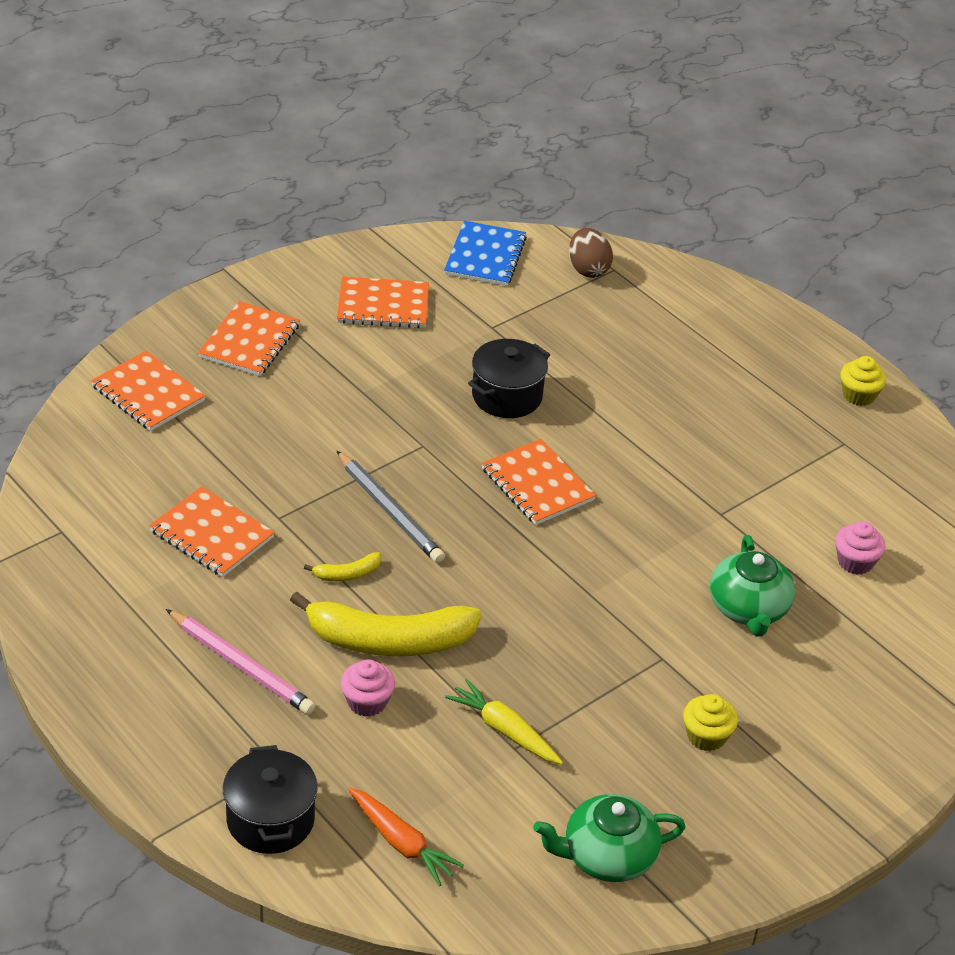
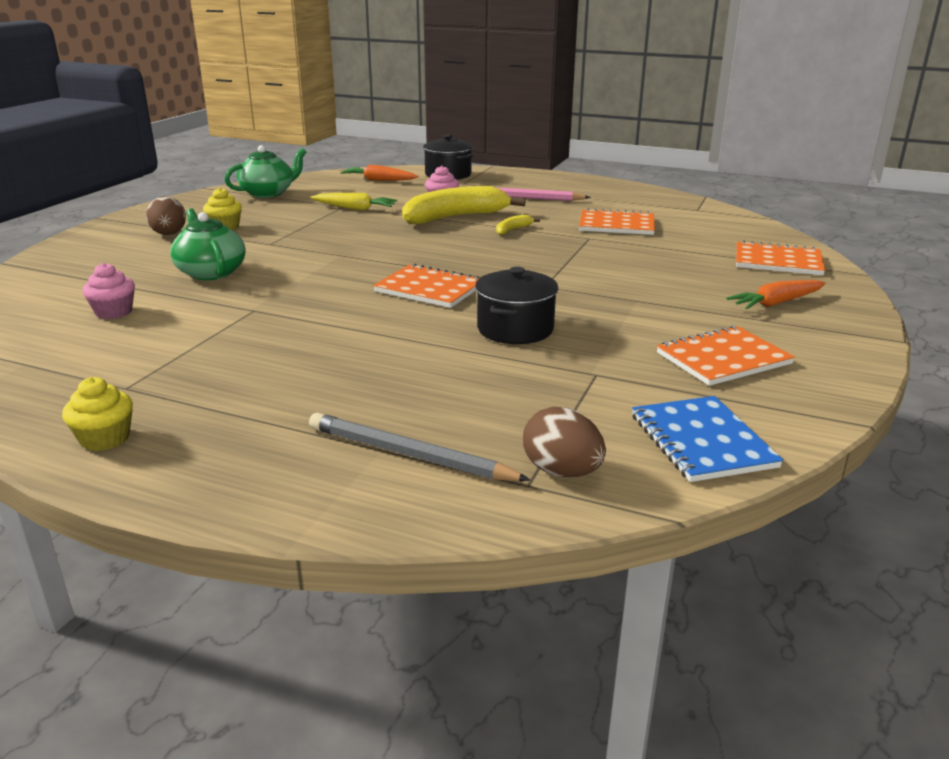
camera: 155 degrees right, 15 degrees down
orange notebook [198,301,300,376] -> orange carrot [726,280,826,309]
grey pencil [336,450,445,563] -> grey pencil moved to [309,413,530,481]
none -> brown egg [146,196,186,235]

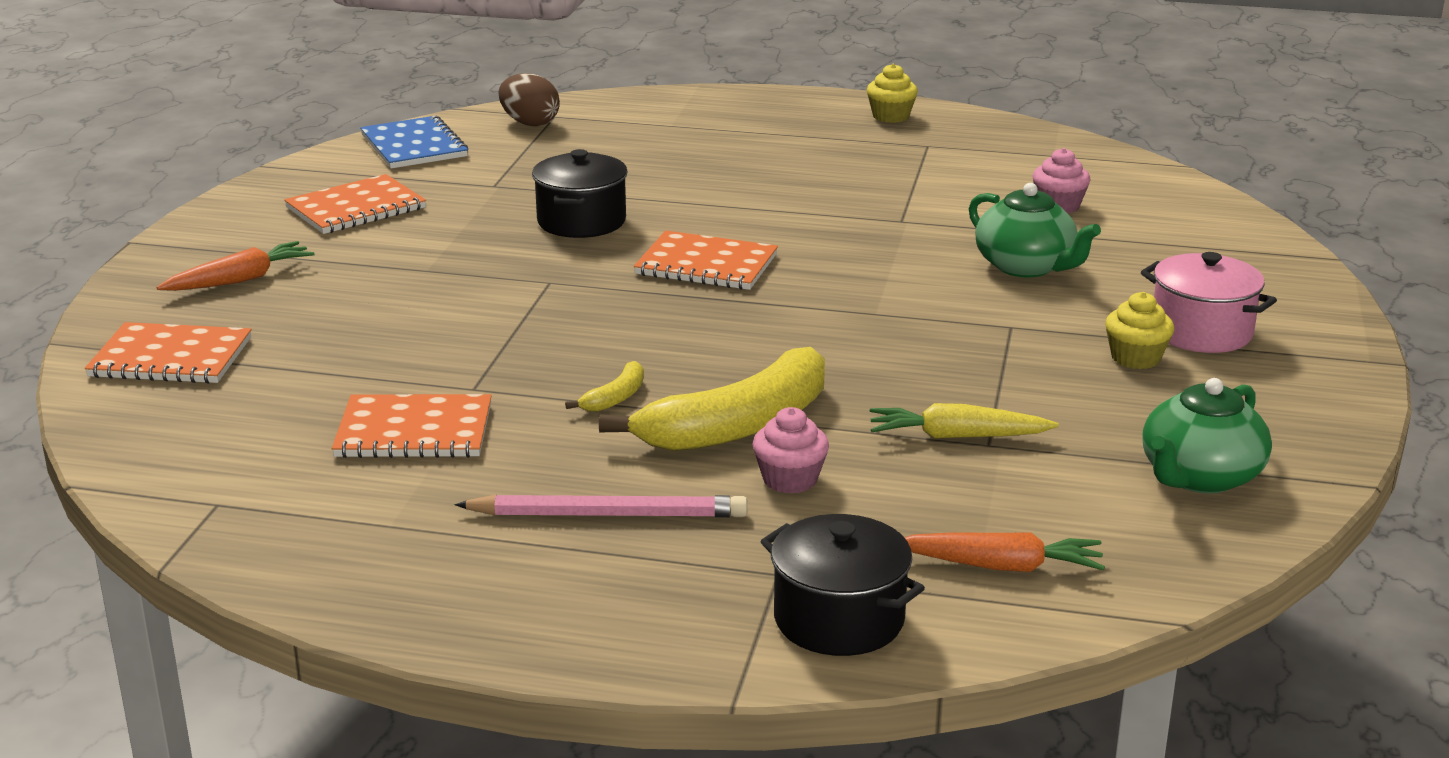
camera: 170 degrees right, 0 degrees up
brown egg [146,196,186,235] -> pink pot [1141,252,1277,353]
grey pencil [309,413,530,481] -> none

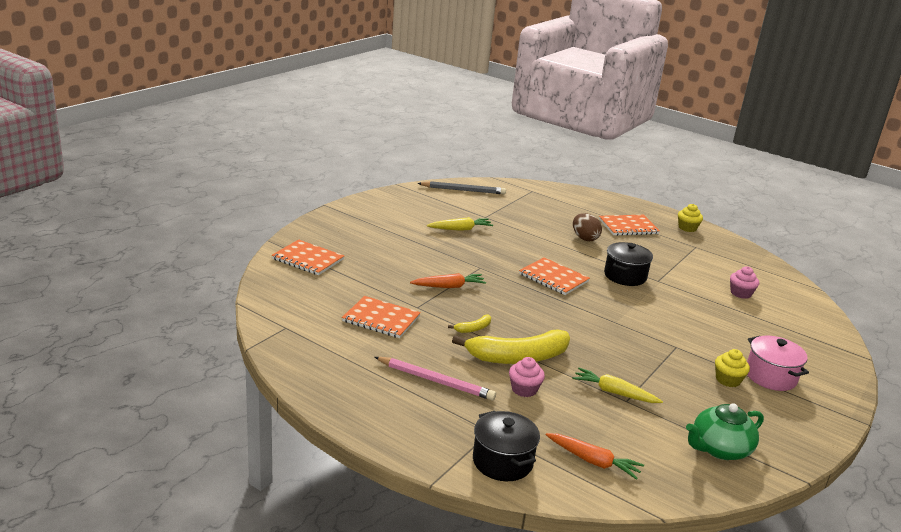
camera: 20 degrees right, 0 degrees up
orange carrot [156,241,314,291] -> orange carrot moved to [410,273,486,288]
orange notebook [284,174,426,234] -> orange notebook moved to [599,215,660,236]
blue notebook [360,115,468,168] -> grey pencil [417,181,506,194]
brown egg [499,73,560,126] -> brown egg moved to [573,213,602,241]
black pot [532,149,628,238] -> black pot moved to [604,242,653,286]
green teapot [969,183,1101,278] -> none
none -> yellow carrot [427,217,493,231]

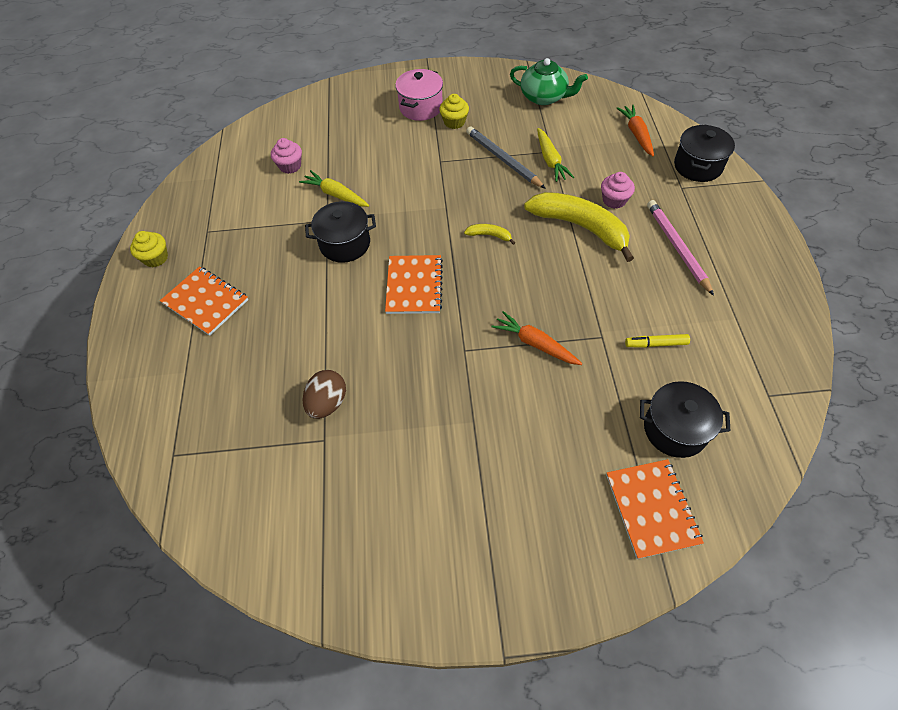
camera: 125 degrees left, 30 degrees up
orange notebook [342,296,421,338] -> yellow marker [625,334,690,348]
grey pencil [417,181,506,194] -> grey pencil moved to [466,126,546,189]
yellow carrot [427,217,493,231] -> yellow carrot moved to [299,170,369,207]
yellow banana [448,315,491,333] -> yellow banana moved to [464,224,515,245]
brown egg [573,213,602,241] -> brown egg moved to [303,370,346,419]
none -> black pot [640,381,730,458]

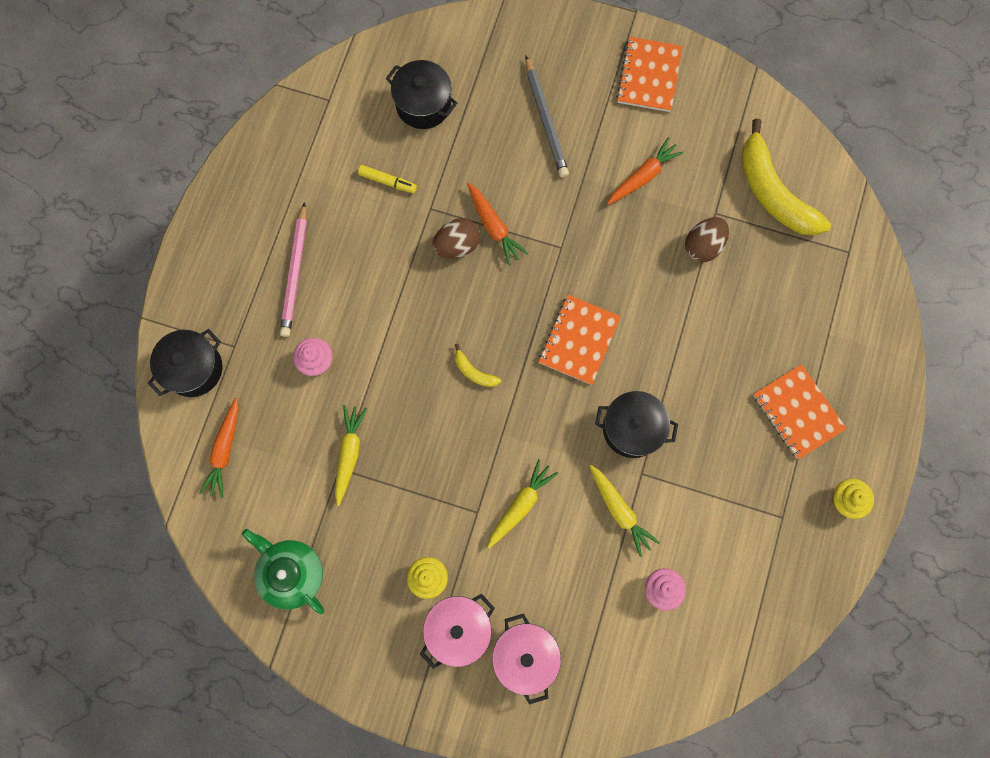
camera: 160 degrees left, 20 degrees up
grey pencil [466,126,546,189] -> grey pencil moved to [525,56,569,177]
yellow banana [524,192,634,262] -> yellow banana moved to [741,119,831,236]
orange notebook [606,459,704,559] -> orange notebook moved to [616,37,683,112]
none -> brown egg [432,218,480,258]
none -> yellow carrot [487,459,558,549]
none -> pink pot [492,614,561,704]
none -> orange carrot [607,137,684,205]

